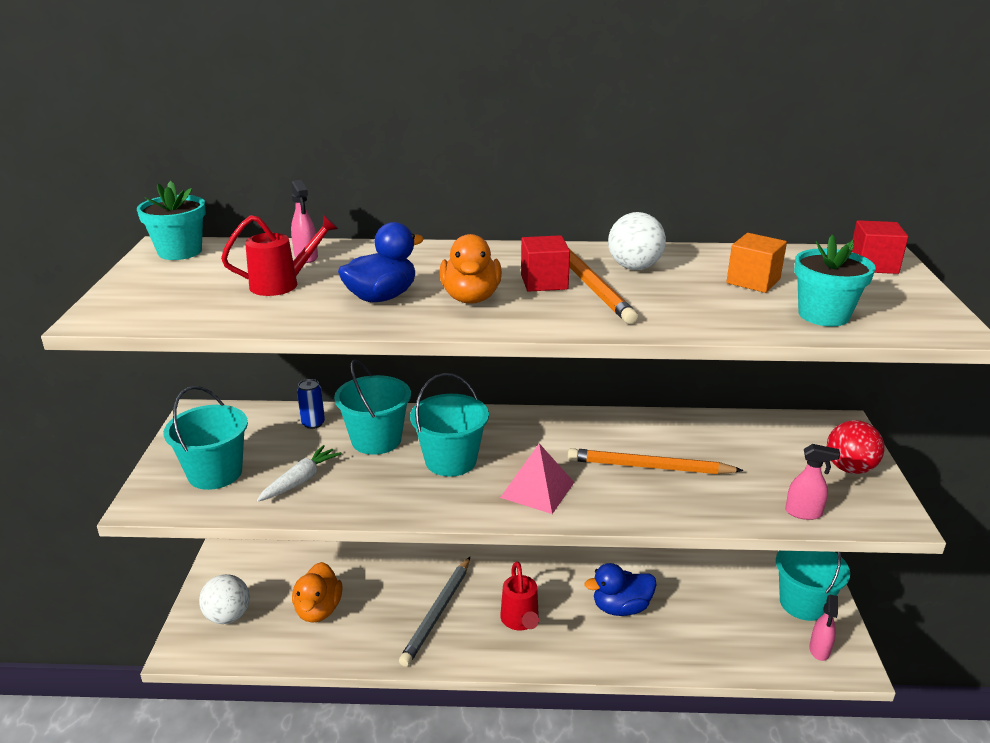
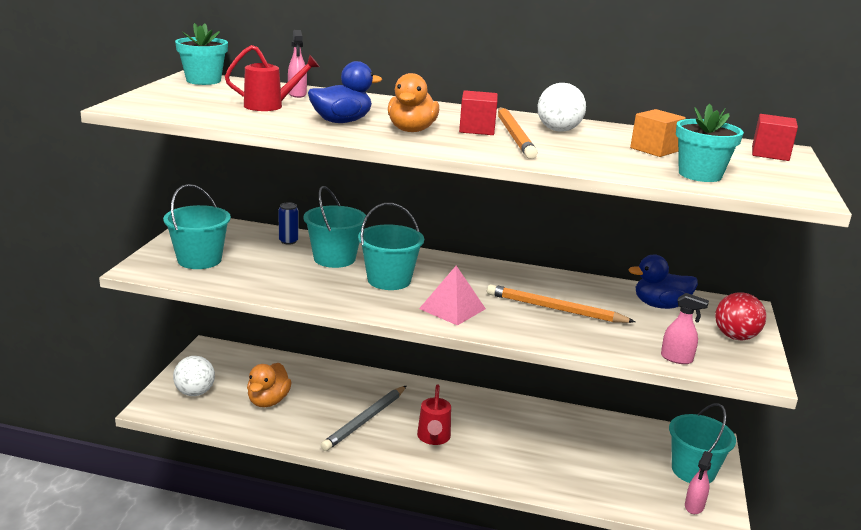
camera: 10 degrees right, 5 degrees down
white carrot [257,445,342,502] -> none
blue duck [585,563,656,616] -> blue duck moved to [628,255,698,309]

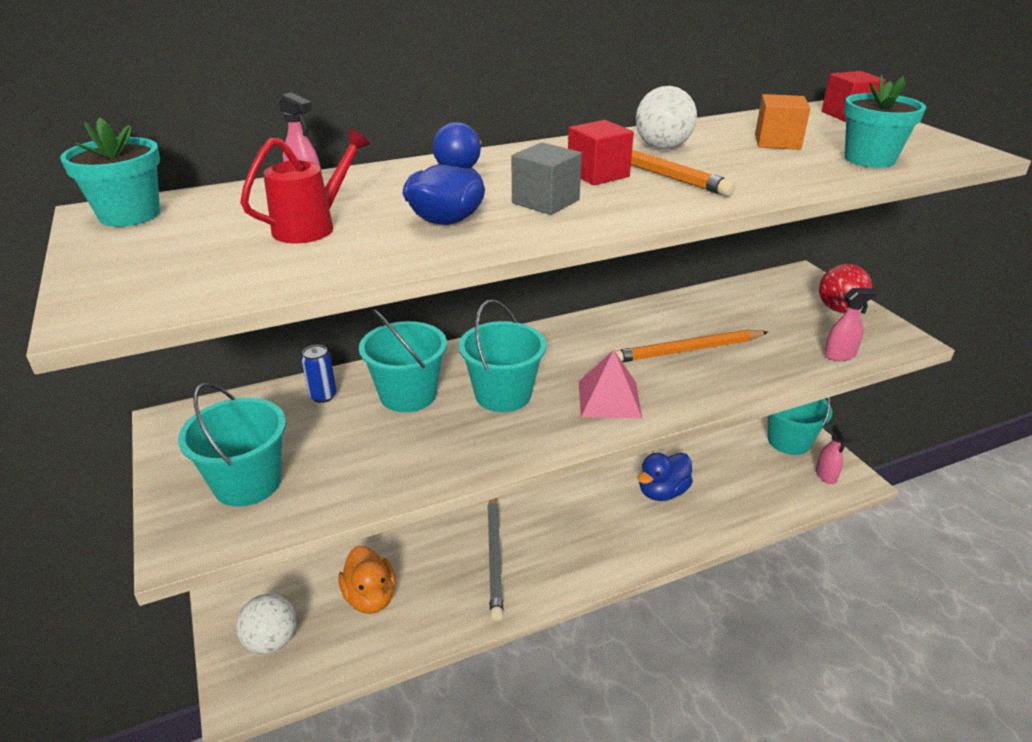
camera: 35 degrees left, 10 degrees up
orange duck [388,73,439,132] -> grey cube [512,142,582,215]
red watering can [417,384,451,445] -> none
blue duck [628,255,698,309] -> blue duck moved to [637,453,693,501]

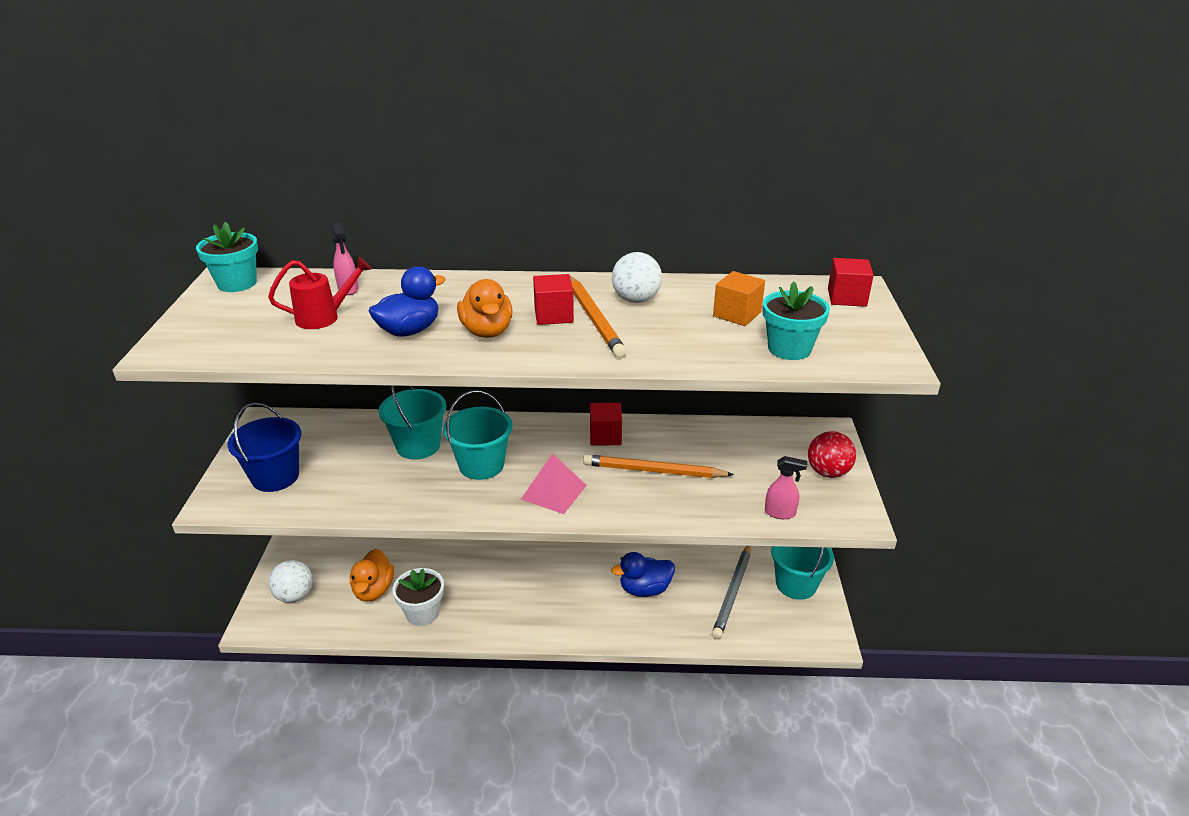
camera: 25 degrees right, 0 degrees up
turquoise bucket [178,382,286,507] -> blue bucket [227,403,301,492]
blue can [301,345,336,403] -> none
grey pencil [487,498,503,621] -> grey pencil moved to [712,546,751,639]
grey cube [512,142,582,215] -> orange duck [457,279,513,338]
pink spray bottle [816,424,853,484] -> none
none -> white flower pot [393,568,444,626]
none -> red cube [590,403,622,446]

